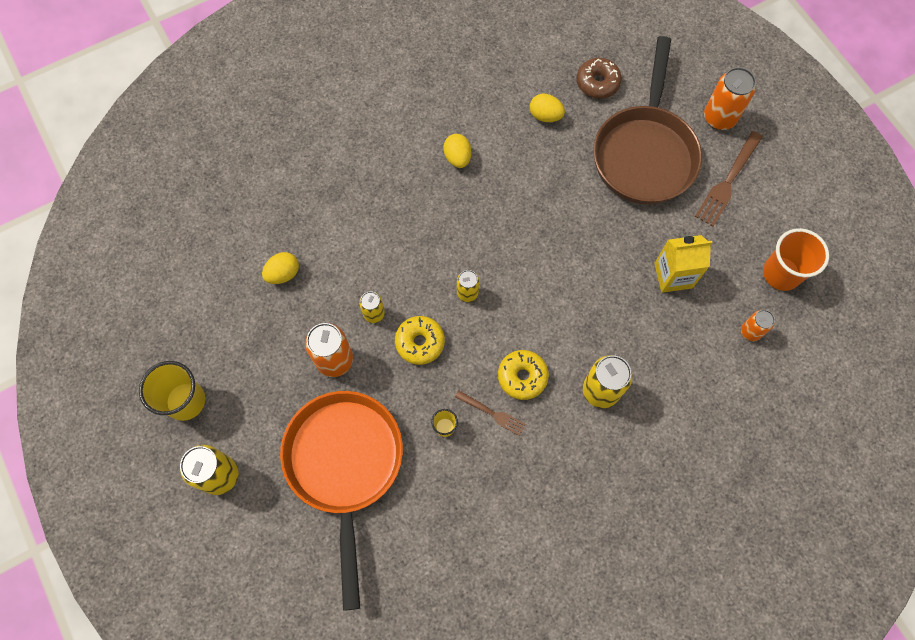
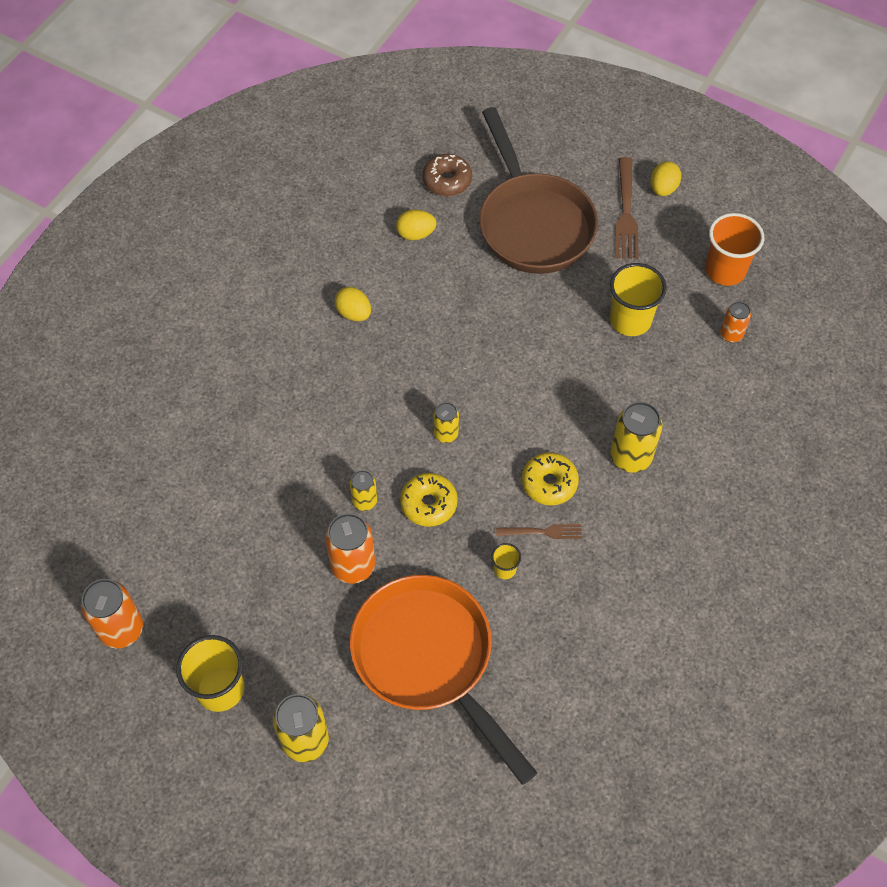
camera: 30 degrees left, 10 degrees down
yellow egg [262,252,299,284] -> yellow egg moved to [651,161,681,196]
yellow carton [654,235,712,293] -> yellow cup [610,263,667,336]
orange can [704,67,756,130] -> orange can moved to [81,579,143,648]

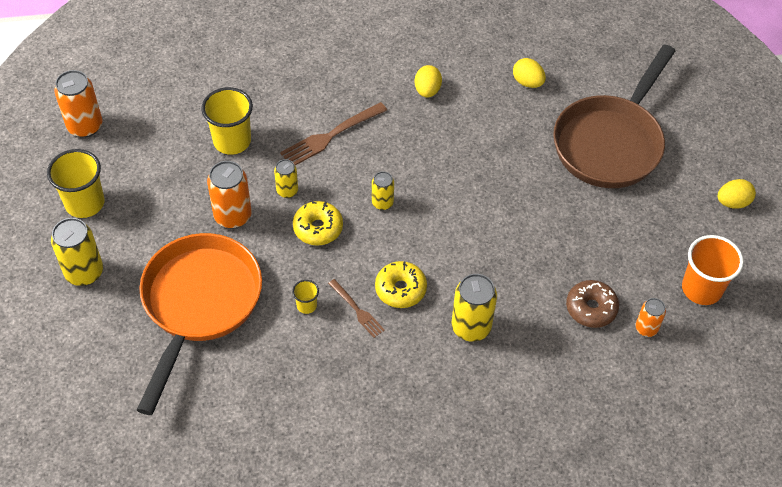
camera: 50 degrees right, 5 degrees down
brown donut [422,154,472,196] -> brown donut moved to [566,280,619,328]
yellow cup [610,263,667,336] -> yellow cup moved to [201,87,253,155]
brown fork [615,157,639,259] -> brown fork moved to [280,102,387,165]

